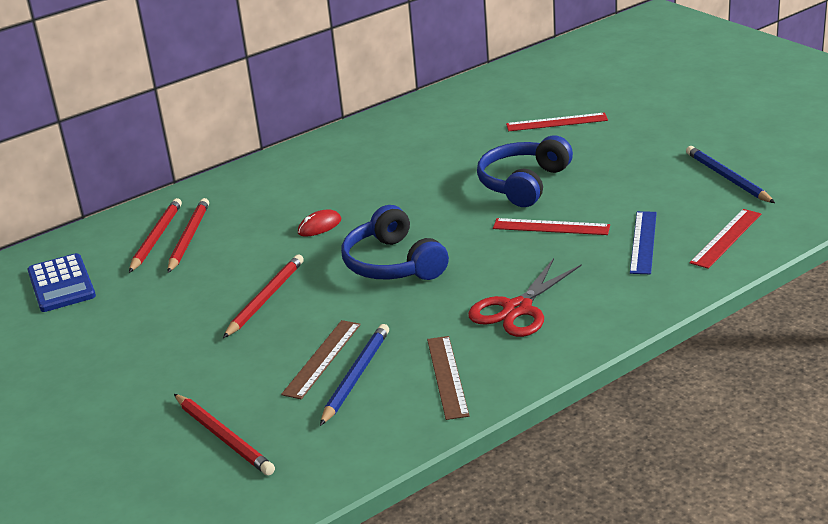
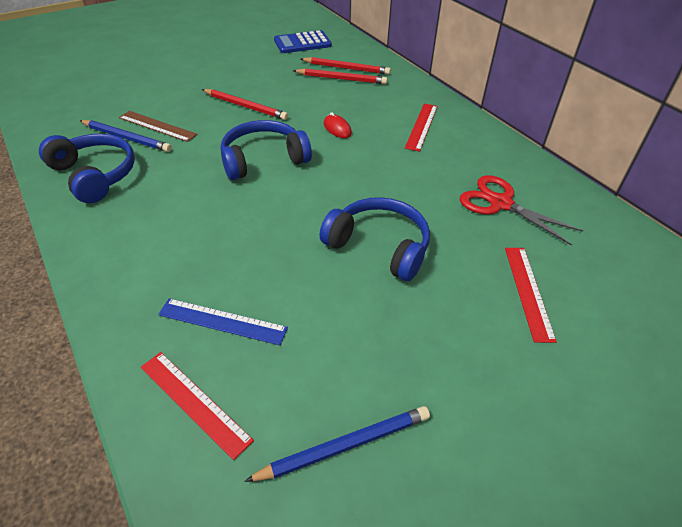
camera: 90 degrees right, 15 degrees up
red pencil [174,394,275,476] -> none
brown ruler [427,336,469,420] -> blue headphones [39,134,135,203]
red scissors [468,258,582,337] -> red scissors moved to [460,175,583,246]
red ruler [493,218,610,235] -> red ruler moved to [405,104,438,152]

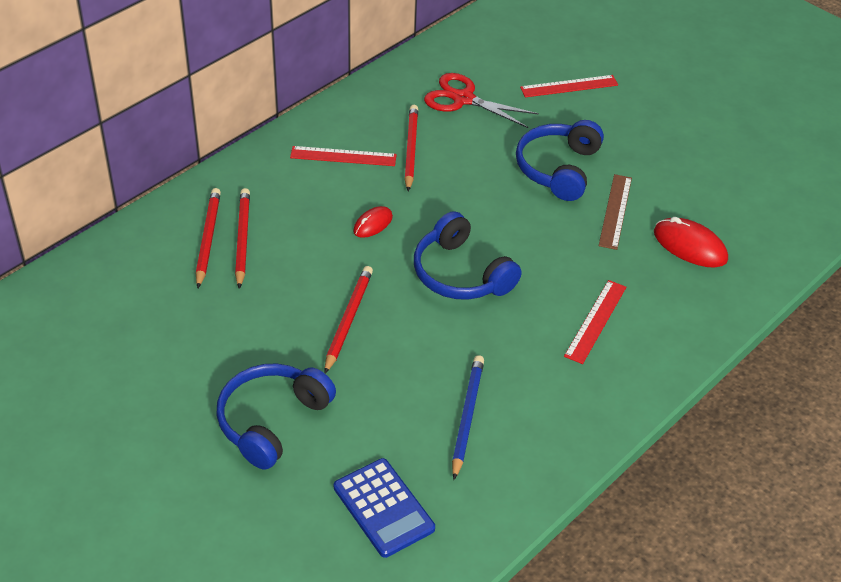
camera: 105 degrees left, 0 degrees up
blue headphones [39,134,135,203] -> blue headphones moved to [216,363,336,470]
brown ruler [119,111,198,142] -> brown ruler moved to [599,174,632,250]
red ruler [141,352,254,460] -> red ruler moved to [564,280,626,364]
blue ruler [158,298,288,345] -> red mouse [654,217,728,268]
blue pencil [244,406,430,482] -> none
blue calculator [274,30,332,53] -> blue calculator moved to [334,458,435,558]
red scissors [460,175,583,246] -> red scissors turned 90 degrees clockwise [424,73,539,128]
none -> red pencil [404,105,418,192]

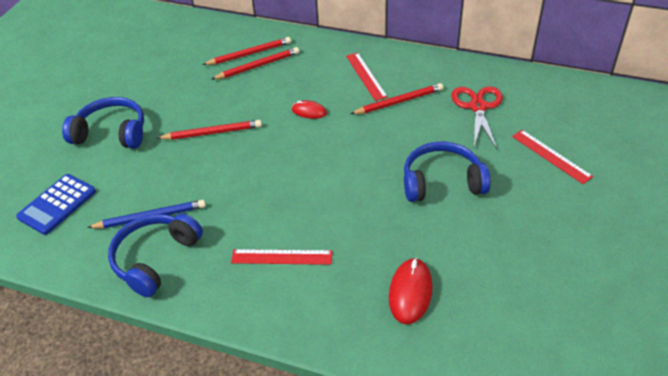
camera: 70 degrees right, 0 degrees up
blue headphones [414,211,522,300] -> blue headphones moved to [108,214,203,297]
brown ruler [599,174,632,250] -> none

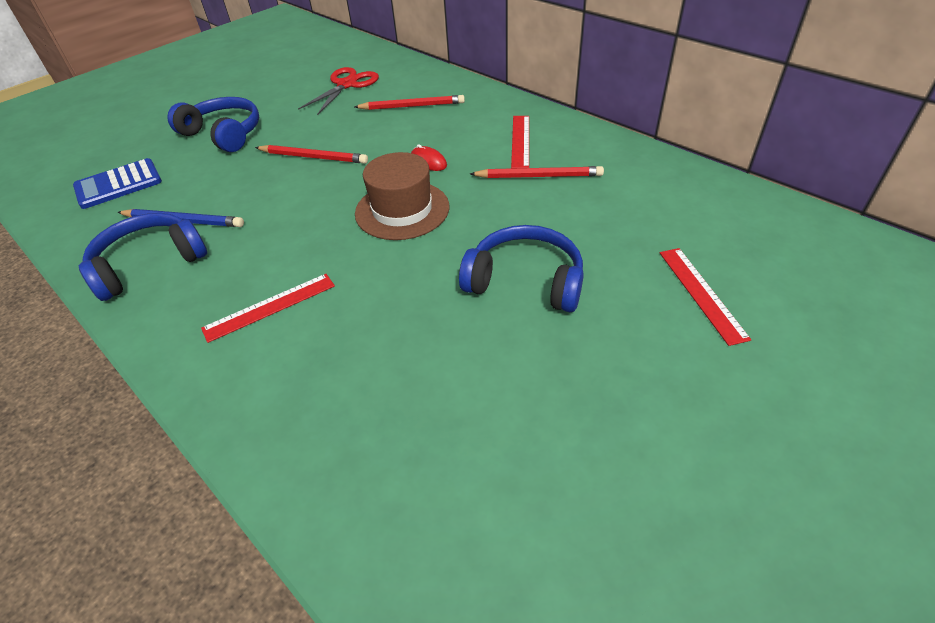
camera: 25 degrees right, 0 degrees up
red pencil [202,37,291,65] -> none
red ruler [231,249,332,265] -> red ruler turned 60 degrees counterclockwise [201,274,335,343]
red mouse [389,258,432,324] -> none
red scissors [451,86,503,149] -> red scissors moved to [298,67,379,115]
none -> brown hat [355,152,449,240]

